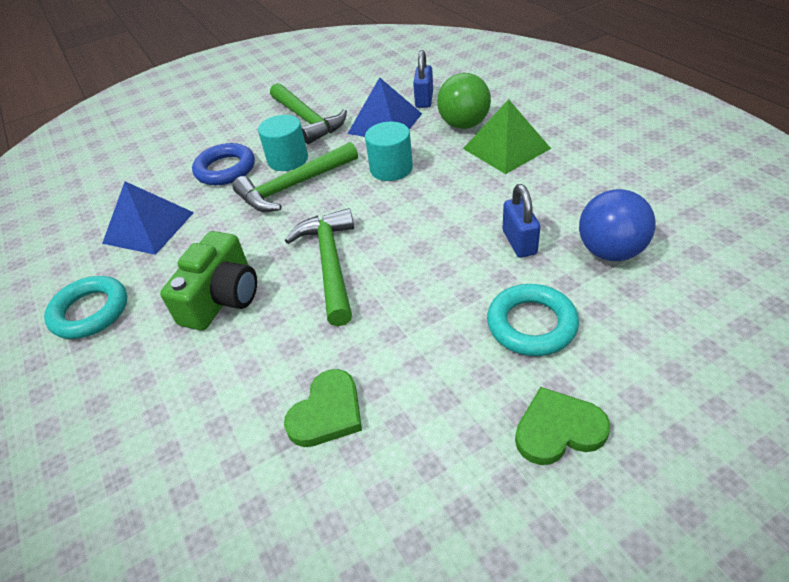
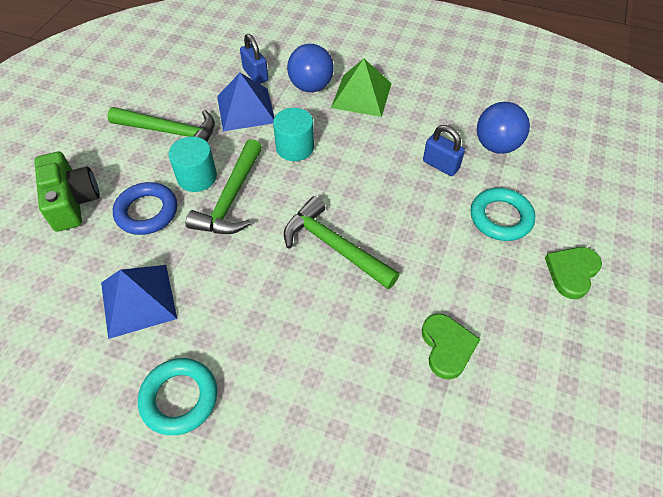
camera: 45 degrees left, 10 degrees up
green camera [160,231,257,330] -> green camera moved to [34,151,100,232]
green ball [437,73,491,129] -> blue ball [287,44,334,92]

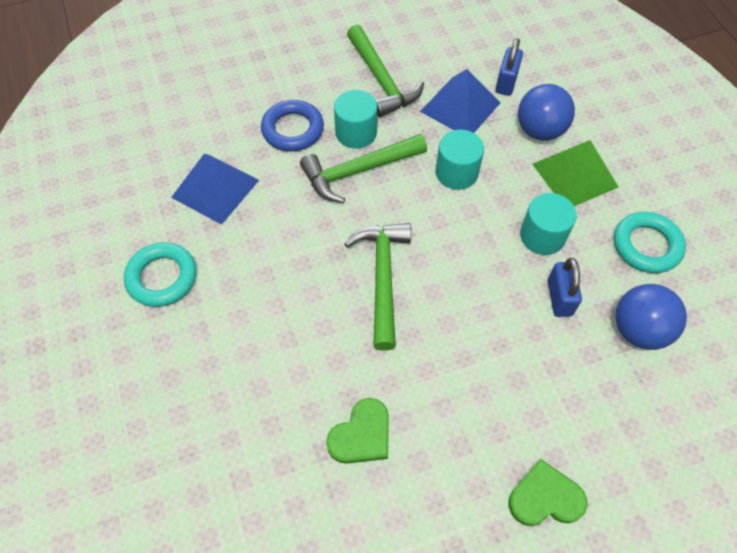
camera: 50 degrees right, 5 degrees up
green camera [34,151,100,232] -> none
turquoise ring [471,188,535,241] -> turquoise ring moved to [614,212,686,273]
none -> turquoise cylinder [520,193,577,255]

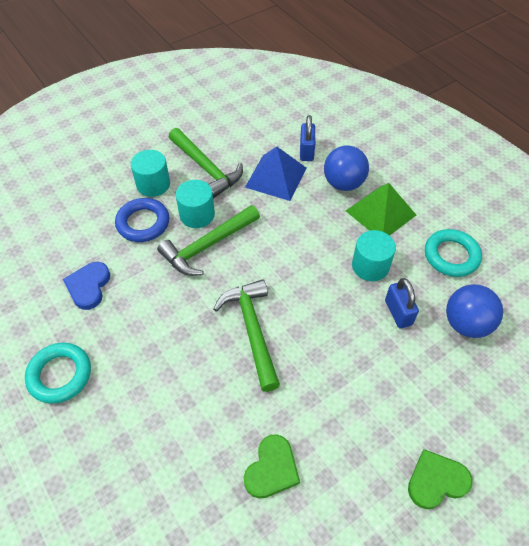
camera: 15 degrees left, 5 degrees down
blue pyramid [171,154,259,225] -> blue heart [63,262,110,310]
turquoise cylinder [436,130,484,190] -> turquoise cylinder moved to [131,150,170,197]

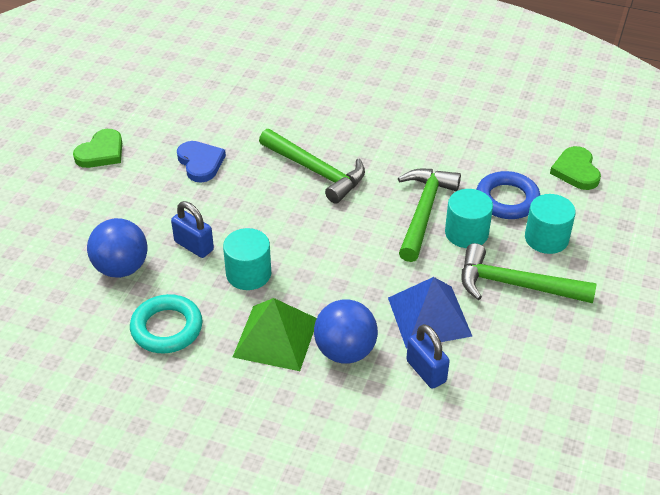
camera: 145 degrees right, 10 degrees down
turquoise ring [25,343,91,404] -> none
blue heart [63,262,110,310] -> blue heart moved to [177,141,226,183]
green heart [244,434,300,499] -> green heart moved to [550,146,601,190]

